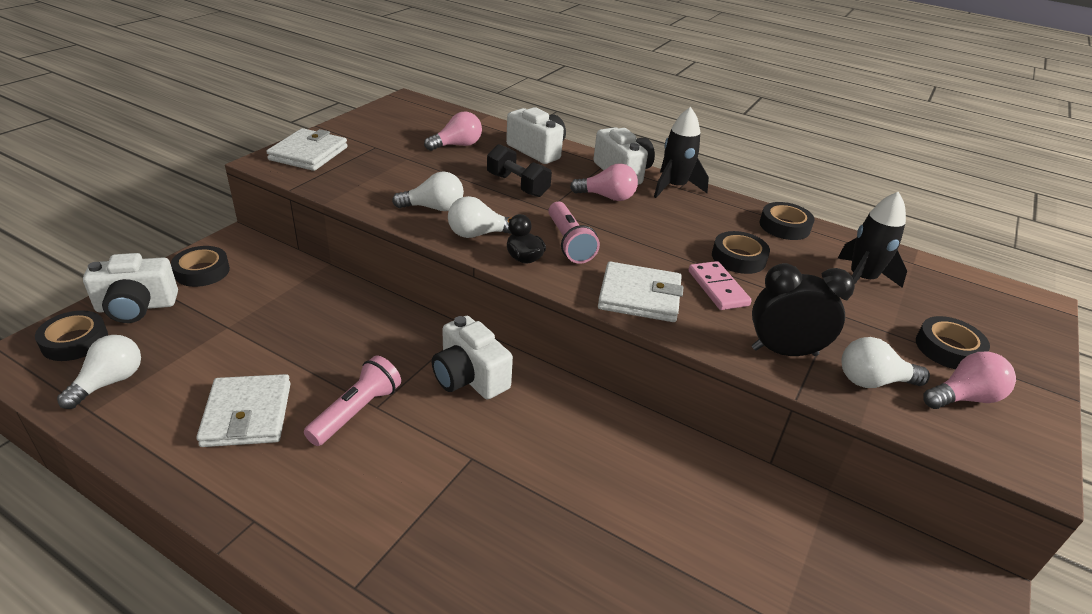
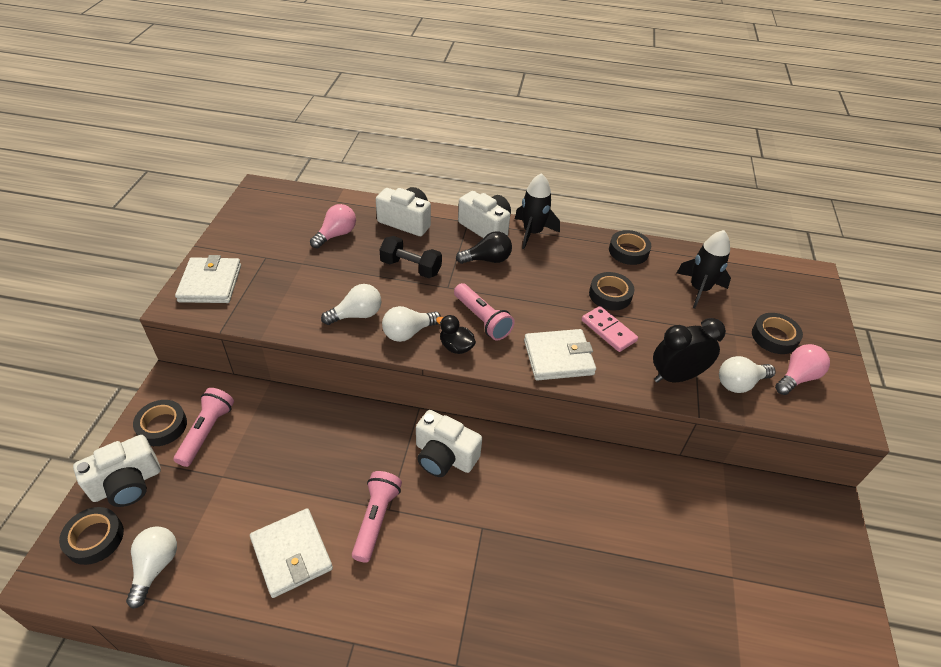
camera: 20 degrees left, 10 degrees up
pink light bulb [570,163,638,201] -> black light bulb [456,231,512,264]
none -> pink flashlight [174,388,234,467]

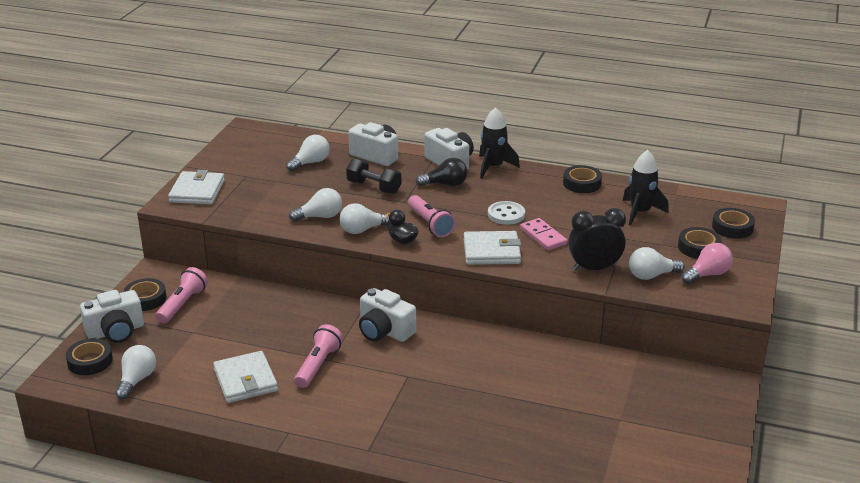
camera: 10 degrees right, 15 degrees down
pink light bulb [310,204,356,249] -> white light bulb [286,135,330,171]
black tape [589,272,634,310] -> black tape moved to [712,208,755,239]
none -> white button [488,201,525,225]

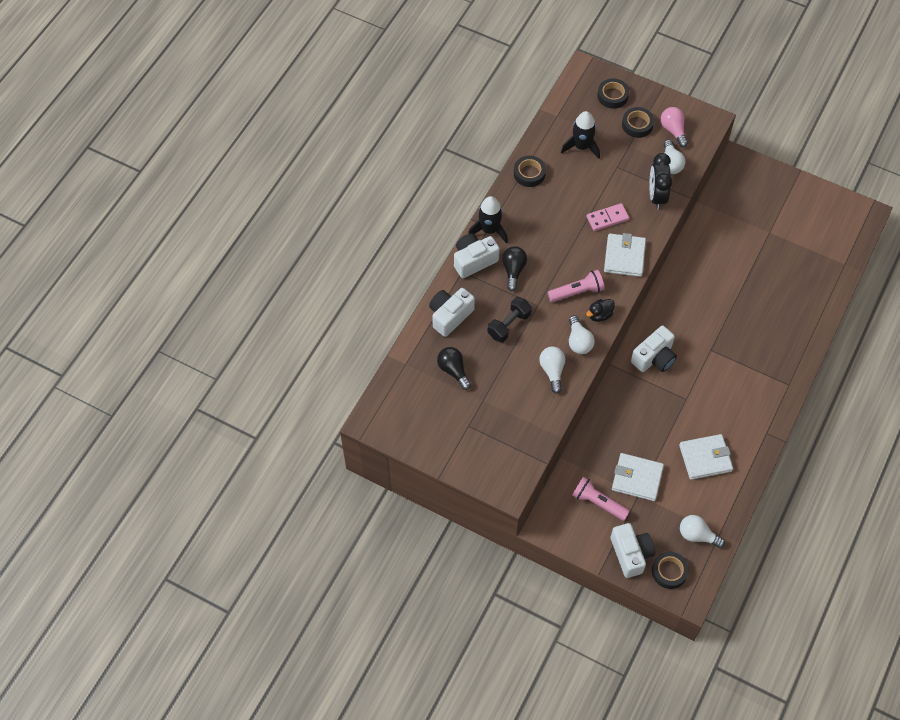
camera: 80 degrees left, 30 degrees up
black tape [124,278,167,311] -> none
white wallet [168,170,225,205] -> white wallet moved to [612,453,664,501]
white light bulb [286,135,330,171] -> black light bulb [437,347,471,390]
pink flashlight [294,324,343,388] -> none
white button [488,201,525,225] -> none

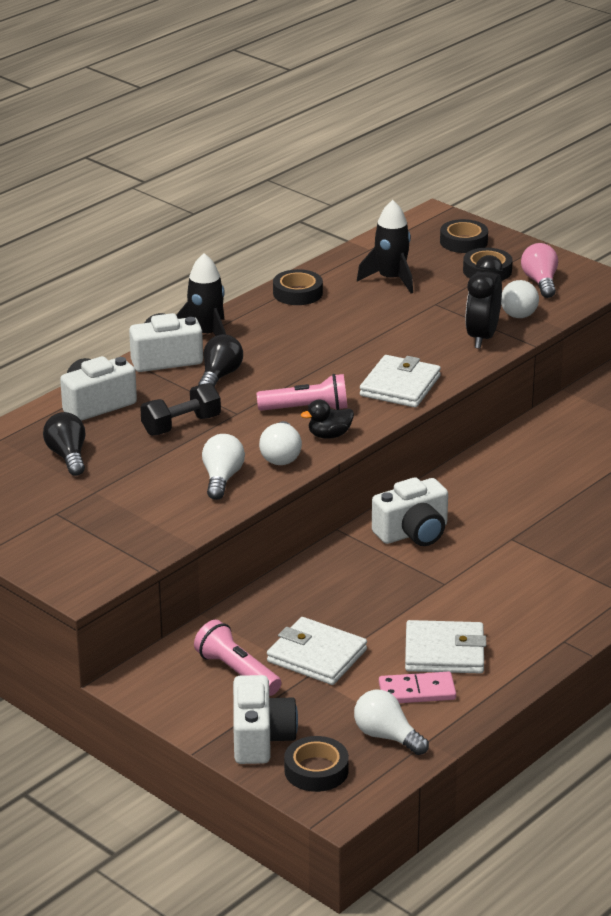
camera: 15 degrees right, 30 degrees down
pink domino [587,203,629,231] -> pink domino moved to [379,672,456,703]

